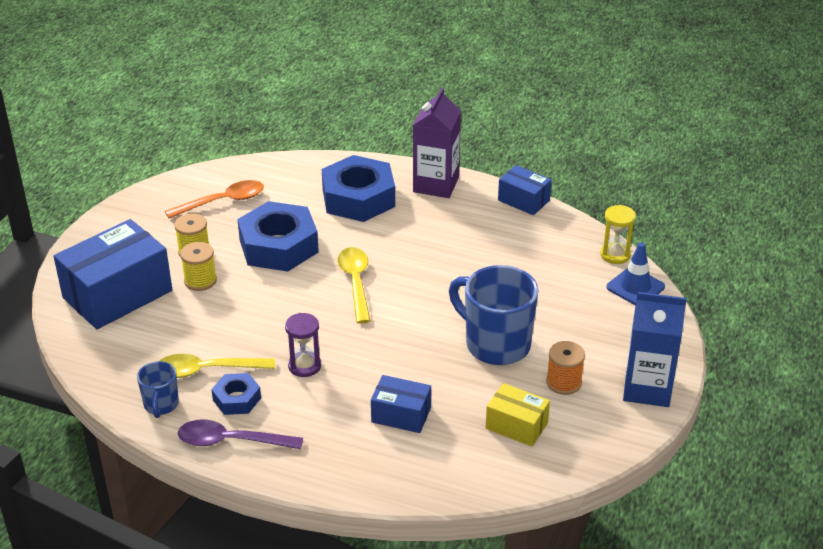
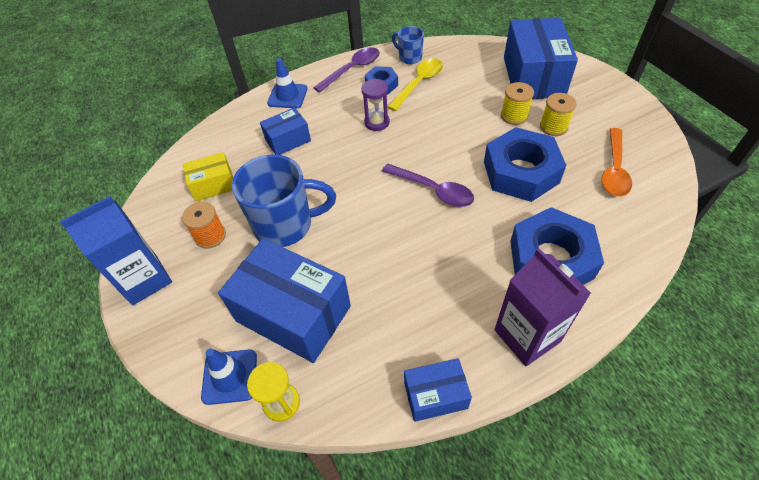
camera: 135 degrees right, 15 degrees up
yellow spoon [338,247,370,324] -> purple spoon [382,163,474,207]
none -> blue box [218,239,351,363]
none -> blue traffic cone [267,58,308,108]

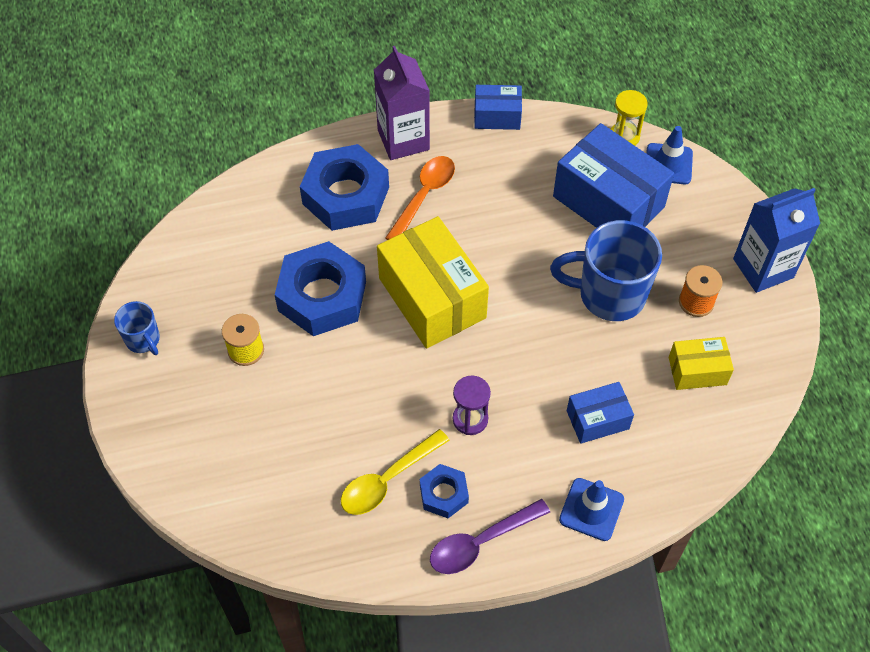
camera: 170 degrees left, 5 degrees up
purple spoon [382,163,474,207] -> yellow box [377,216,489,348]
blue mug [392,26,424,64] -> blue mug moved to [114,301,160,355]
yellow spool [501,82,534,125] -> none
blue box [504,18,578,99] -> none
orange spoon [601,128,632,197] -> orange spoon moved to [385,156,455,240]

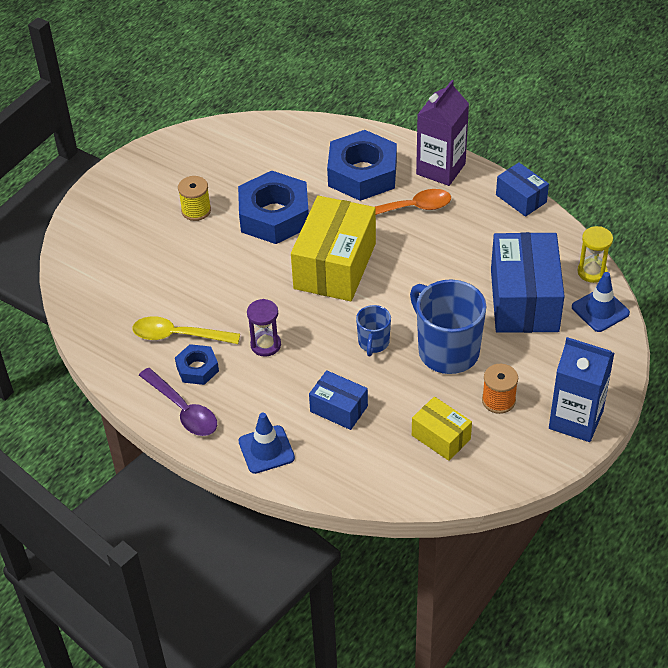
camera: 50 degrees right, 10 degrees down
blue mug [114,301,160,355] -> blue mug moved to [356,305,391,356]
purple spoon [430,499,550,574] -> purple spoon turned 150 degrees counterclockwise [139,368,217,436]

